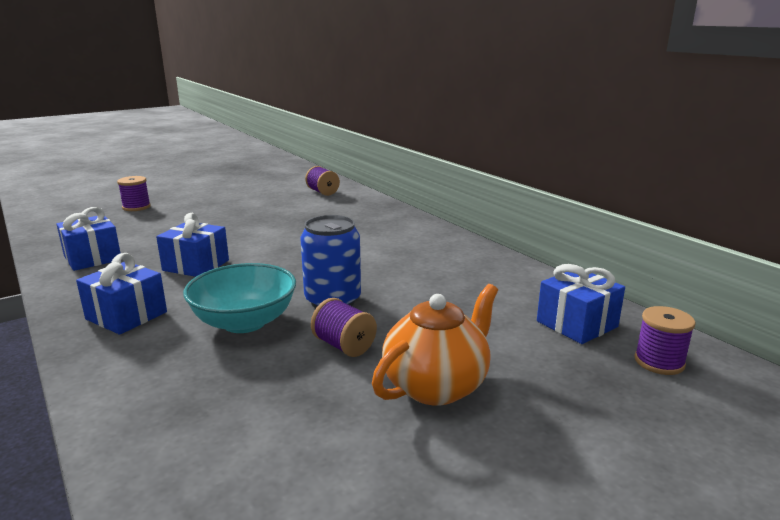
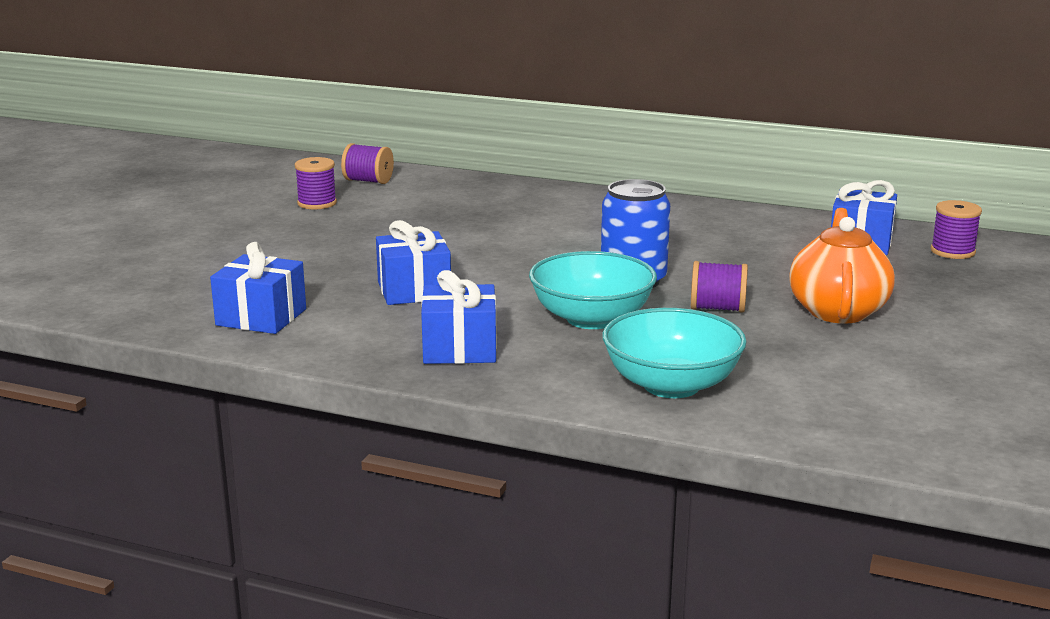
camera: 35 degrees left, 0 degrees up
purple spool [117,176,151,211] -> purple spool moved to [295,157,337,209]
none -> turquoise bowl [603,308,747,398]

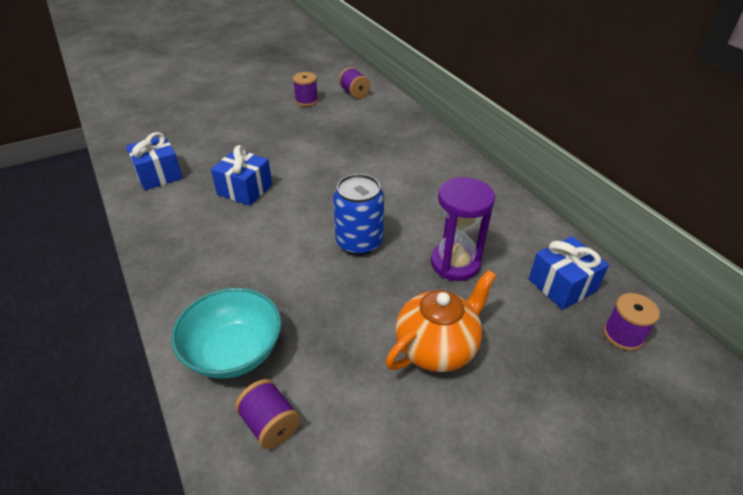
camera: 40 degrees right, 20 degrees up
blue gift [421,270,497,364] -> none
turquoise bowl [529,251,657,329] -> none
purple spool [691,261,748,313] -> purple spool moved to [235,379,301,449]
none -> purple hourglass [431,177,495,281]

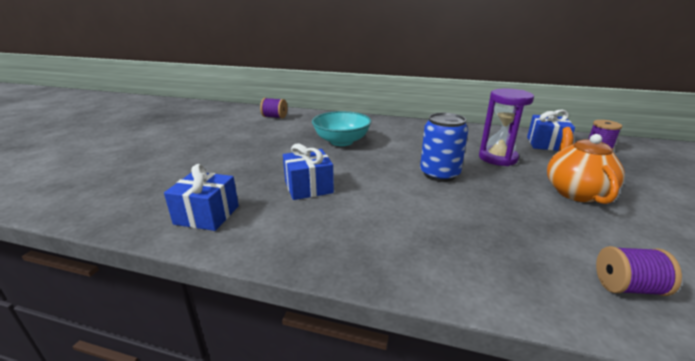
camera: 45 degrees left, 15 degrees down
turquoise bowl [171,288,282,378] -> turquoise bowl moved to [312,111,371,146]
purple spool [293,72,318,106] -> none

